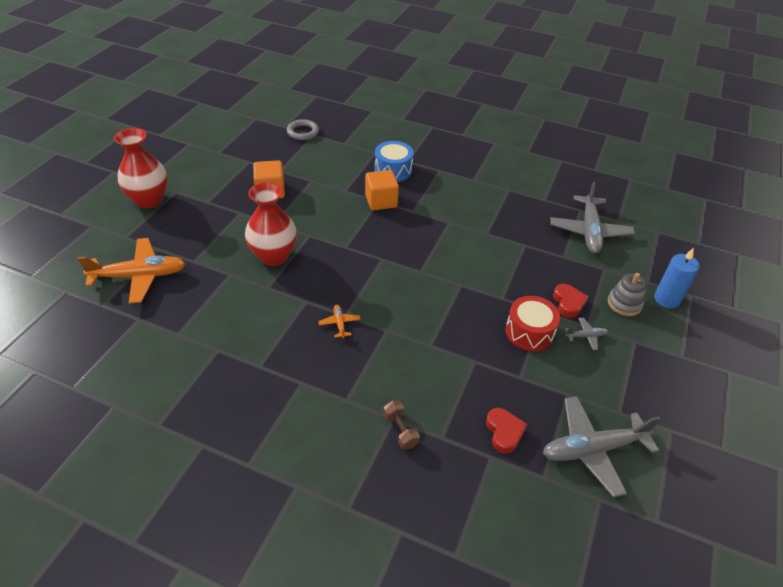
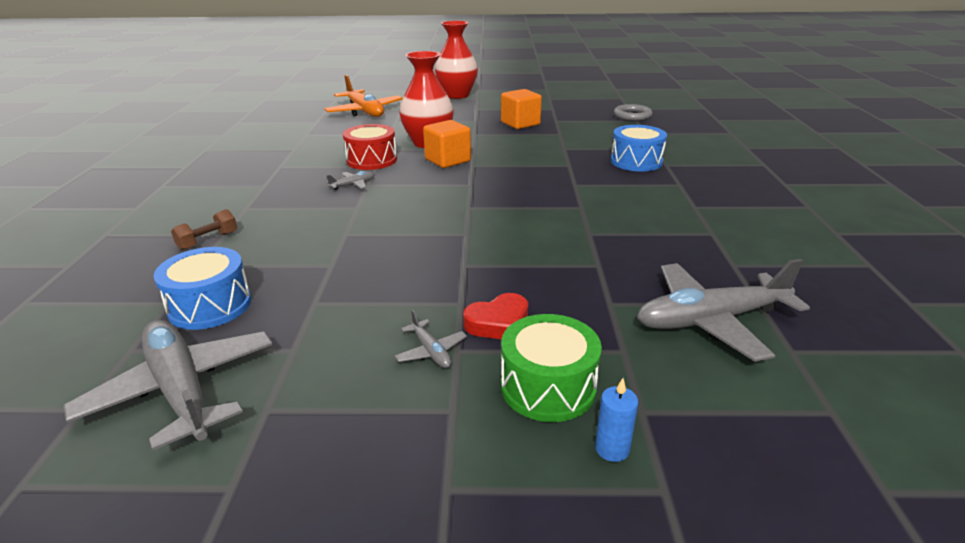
camera: 70 degrees right, 15 degrees down
orange plane [318,305,361,338] -> grey plane [326,171,375,190]
orange cube [365,170,399,210] -> orange cube moved to [423,120,471,168]
red heart [486,408,527,454] -> blue drum [154,247,251,330]
red drum [505,296,560,352] -> red drum moved to [343,124,397,170]
grey stacking toy [608,273,646,316] -> green drum [501,314,602,422]
blue candle [654,248,700,309] -> blue candle [595,378,639,462], size x0.57

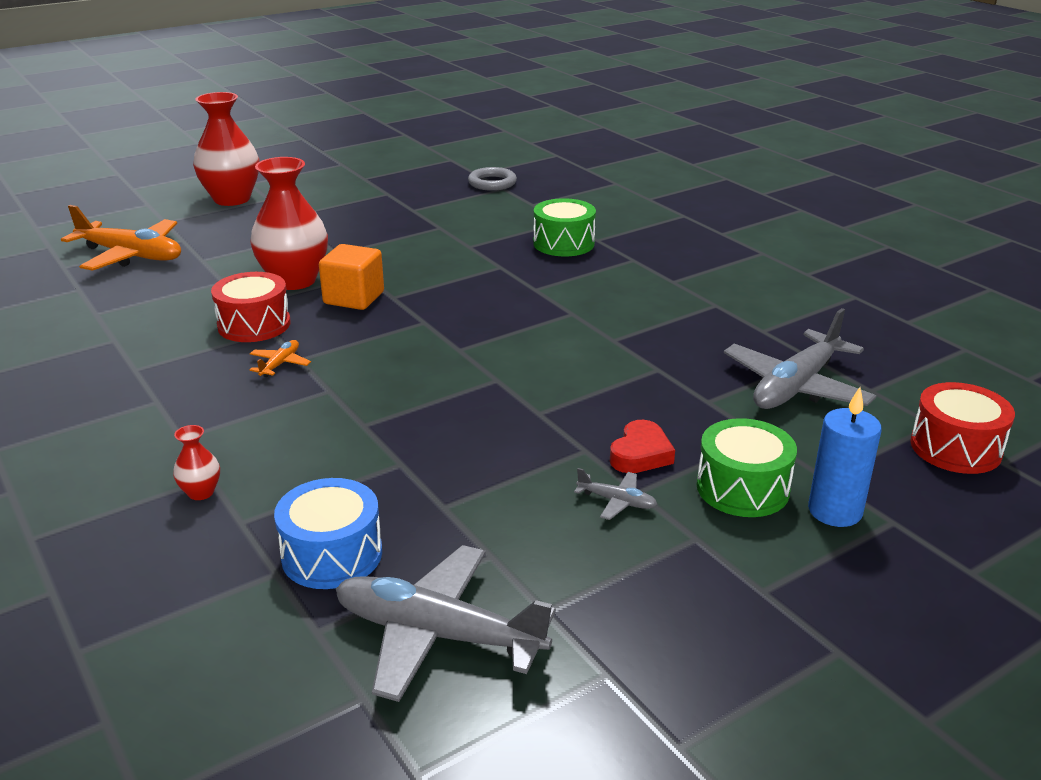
camera: 35 degrees left, 0 degrees up
brown dumbbell [171,209,237,250] -> red vase [173,425,220,500]
grey plane [326,171,375,190] -> orange plane [250,340,311,377]
orange cube [501,89,542,129] -> none
blue candle [595,378,639,462] -> blue candle [808,387,882,527], size x1.76
blue drum [611,125,667,171] -> green drum [533,198,596,256]
none -> red drum [910,382,1015,474]

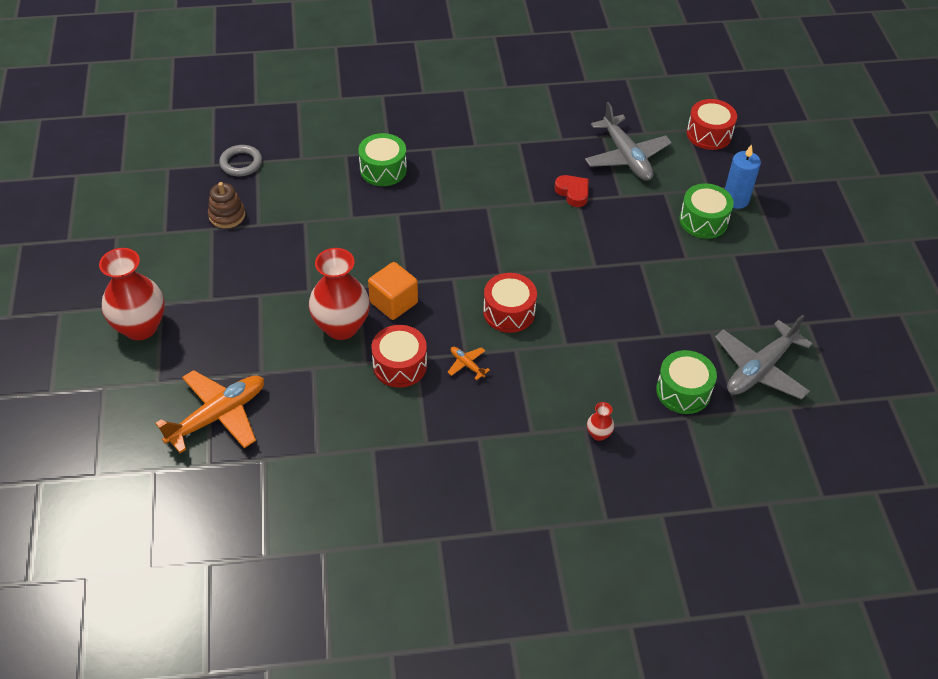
camera: 65 degrees left, 20 degrees up
blue drum [274,478,382,589] -> green drum [656,350,717,414]
grey plane [574,468,657,520] -> none
red heart [610,420,675,473] -> red heart moved to [555,175,589,207]
none -> brown stacking toy [208,182,245,228]
none -> red drum [483,273,537,333]

